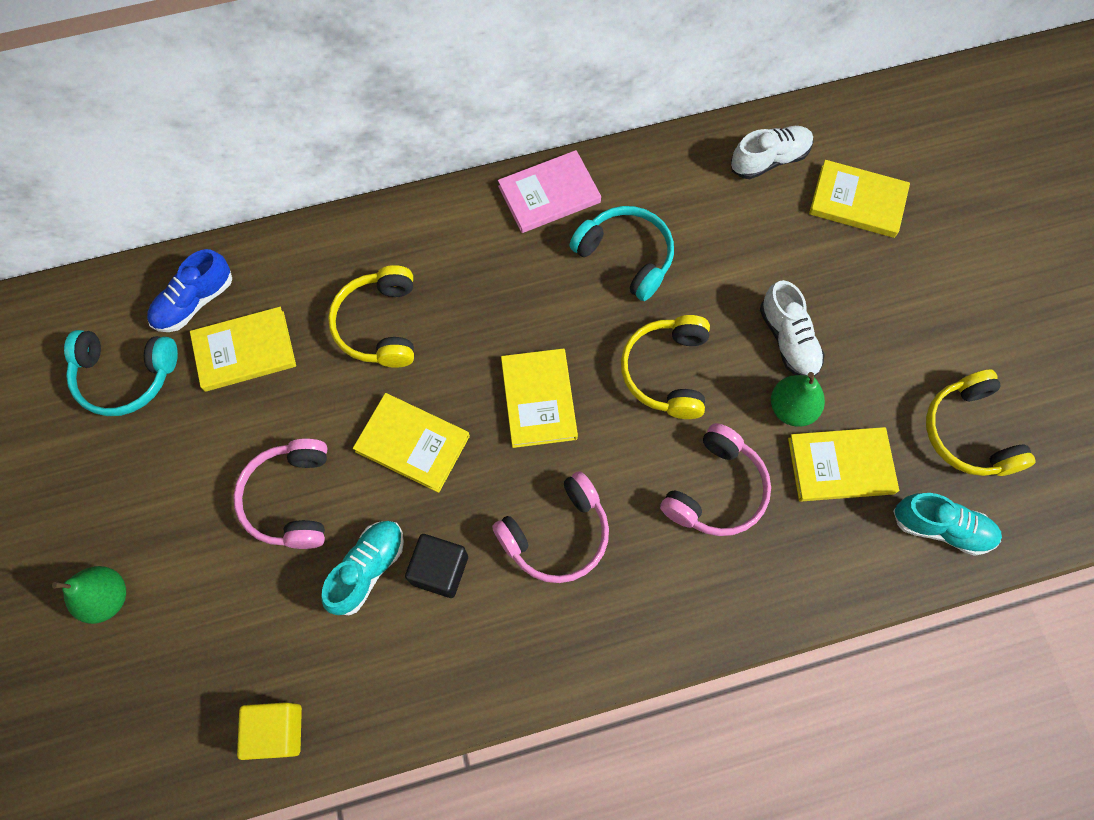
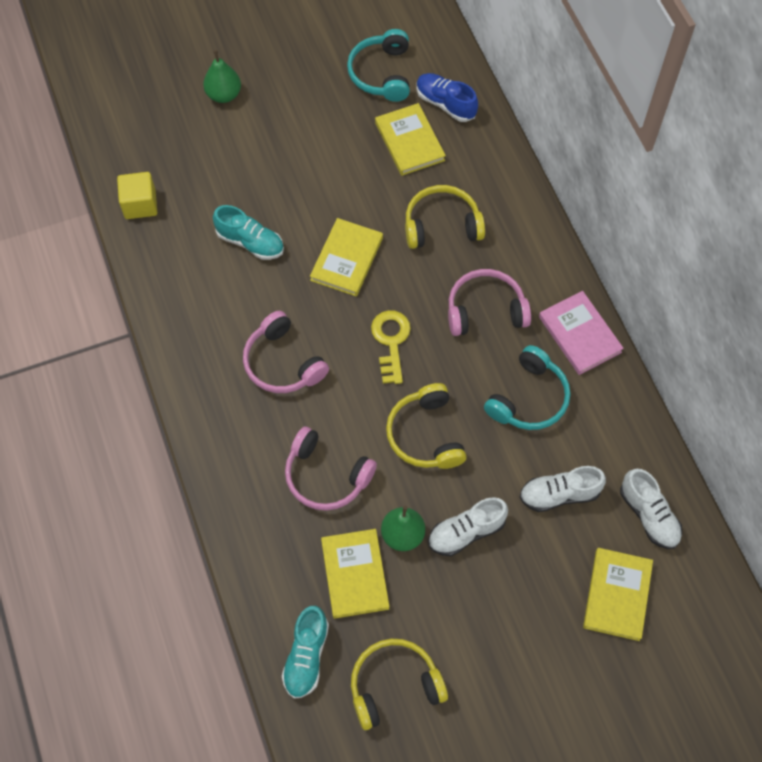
camera: 85 degrees right, 5 degrees down
pink headphones [233,438,327,549] -> pink headphones moved to [448,269,531,336]
black cube [405,534,468,598] -> none
yellow book [501,348,578,448] -> yellow key [371,310,411,384]
yellow headphones [621,315,710,419] -> yellow headphones turned 105 degrees counterclockwise [386,383,466,469]
none -> white shoe [520,466,606,512]

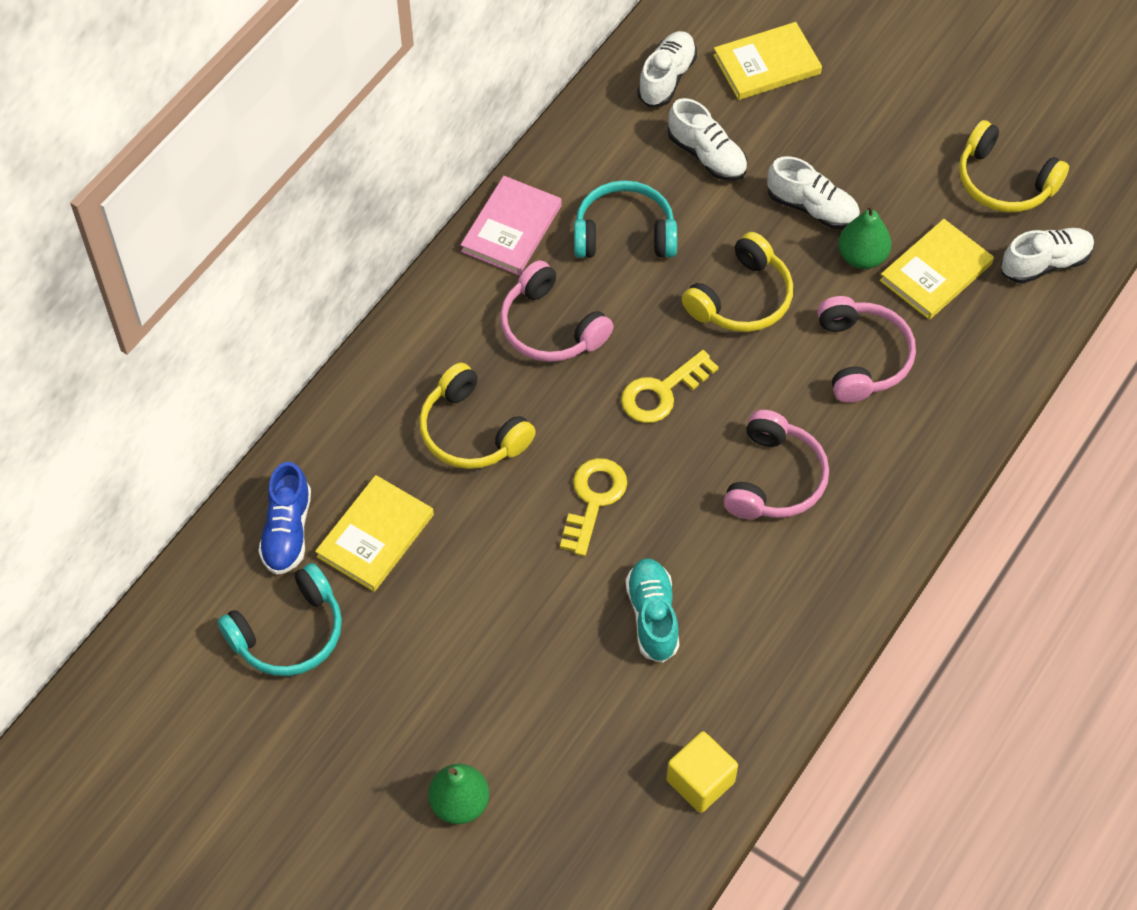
camera: 125 degrees left, 5 degrees down
turquoise shoe [282,606,329,699] -> white shoe [1001,228,1094,284]
yellow book [310,218,383,296] -> yellow key [560,458,627,556]

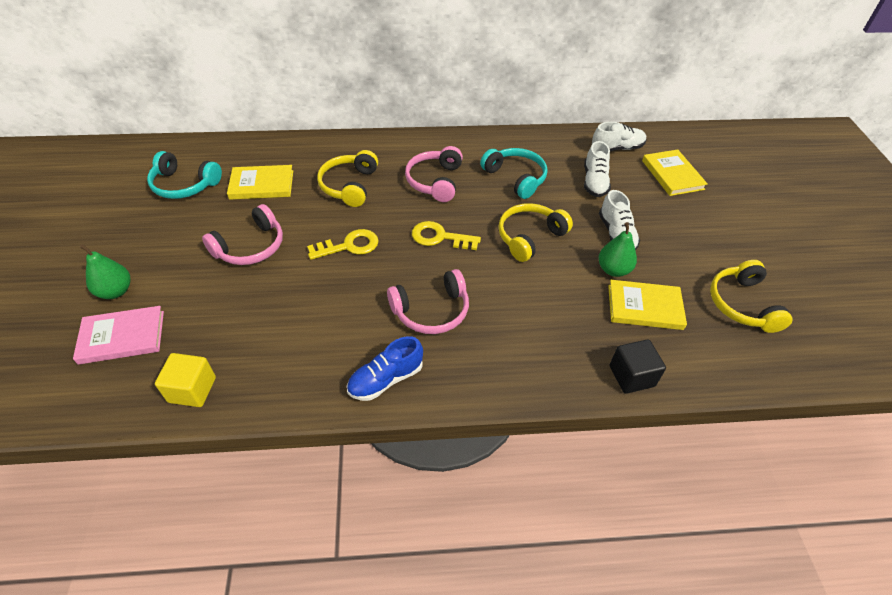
camera: 50 degrees right, 10 degrees down
blue shoe [258,462,311,575] -> blue shoe moved to [347,336,423,401]
pink book [461,176,562,275] -> pink book moved to [73,306,164,365]
turquoise shoe [625,558,680,663] -> none
yellow headphones [682,232,793,332] -> yellow headphones turned 135 degrees clockwise [498,203,573,262]
yellow book [713,22,822,100] -> yellow book turned 45 degrees clockwise [642,149,708,196]
pink headphones [817,296,916,403] -> pink headphones moved to [202,204,283,265]
white shoe [1001,228,1094,284] -> none
none -> black cube [610,340,666,394]

